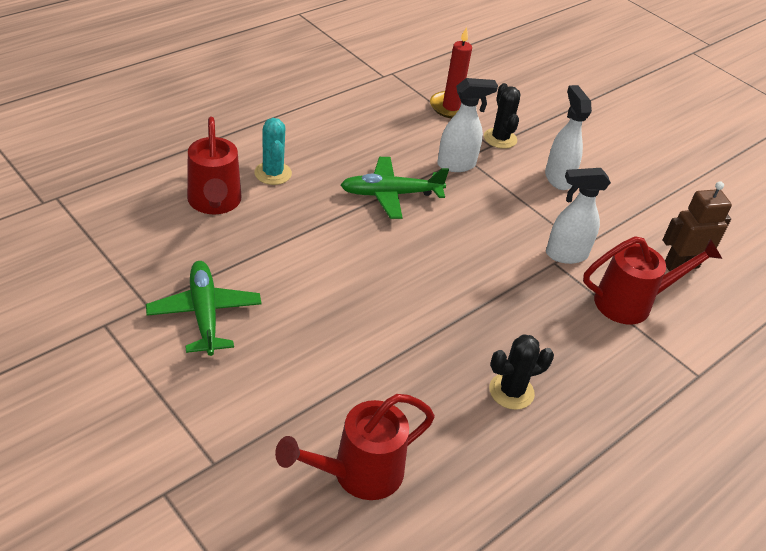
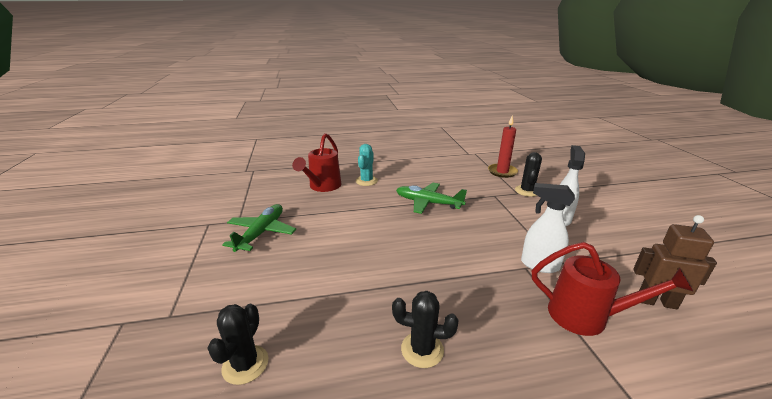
camera: 35 degrees right, 15 degrees down
red watering can [275,394,435,500] -> black cactus [207,304,268,385]
white spray bottle [437,78,498,172] -> none

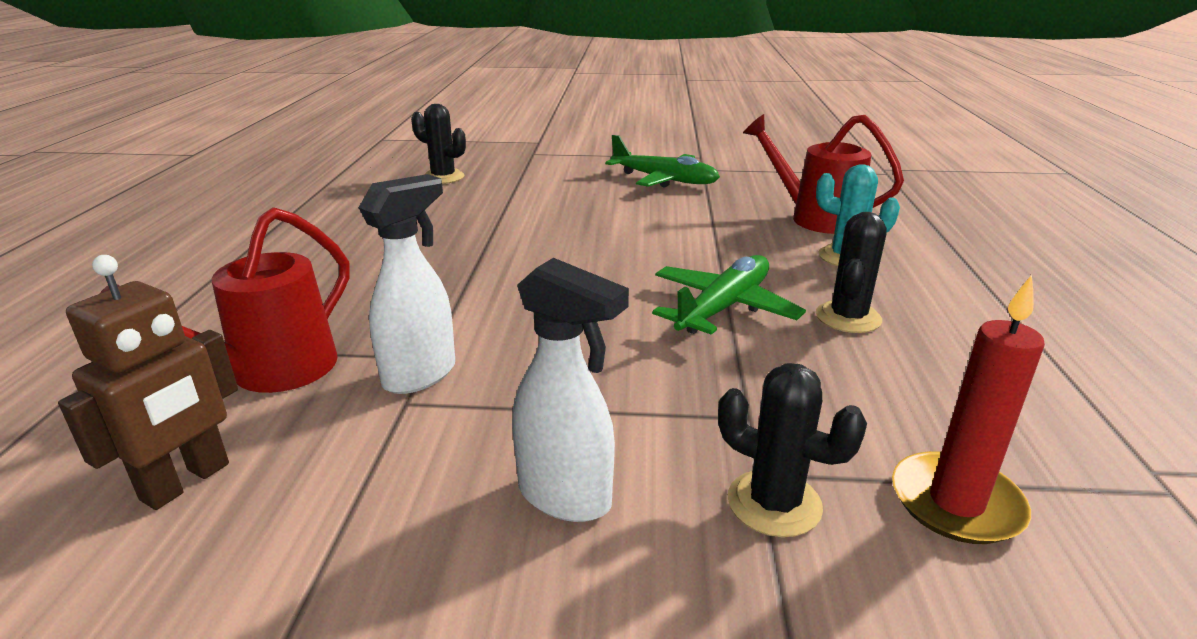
camera: 105 degrees right, 0 degrees up
black cactus [392,291,458,368] -> black cactus moved to [816,212,887,333]

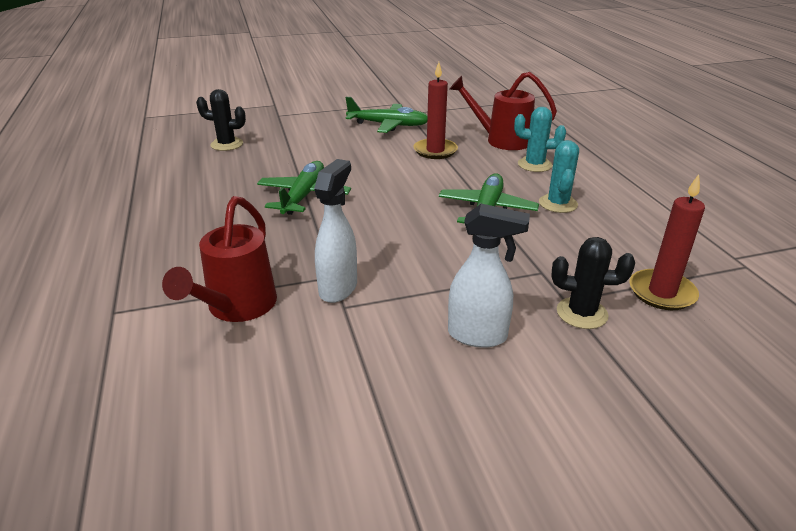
camera: 20 degrees left, 5 degrees up
brown robot [58,255,238,510] -> none
black cactus [816,212,887,333] -> turquoise cactus [539,140,579,213]
none -> green plane [257,161,351,215]
none -> red candle [413,62,458,159]

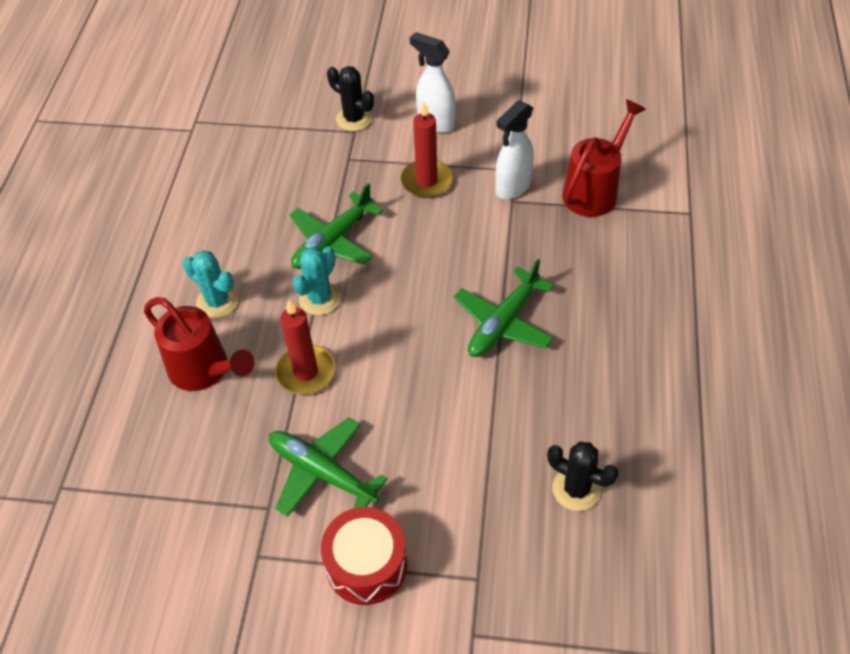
camera: 155 degrees left, 20 degrees up
turquoise cactus [539,140,579,213] -> turquoise cactus moved to [293,246,341,315]
red candle [629,174,705,310] -> red candle moved to [400,102,453,198]
none -> red drum [321,507,407,605]

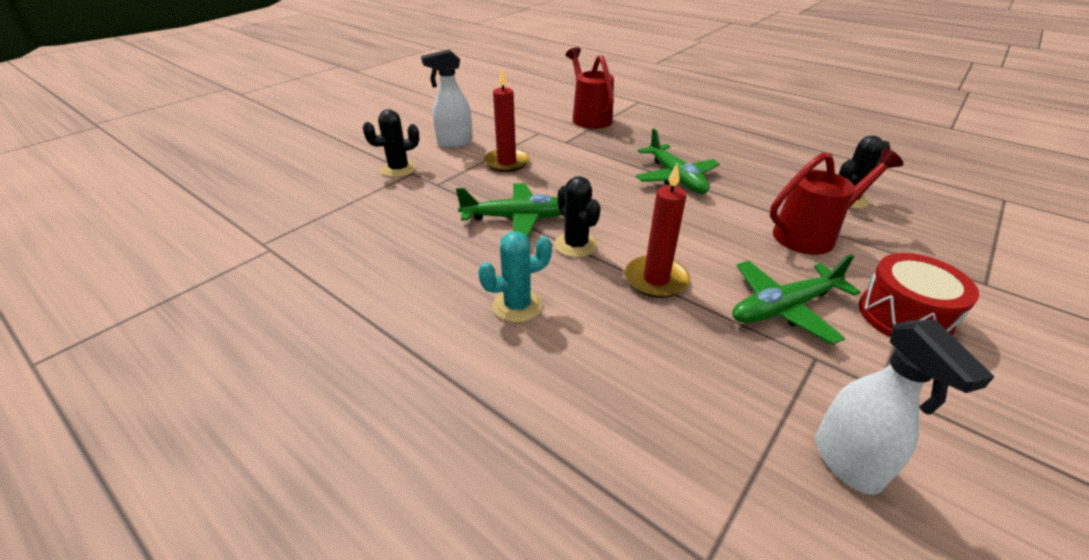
camera: 60 degrees left, 15 degrees down
red watering can [144,297,255,391] -> red watering can moved to [770,148,903,255]
green plane [290,183,383,269] -> green plane turned 75 degrees counterclockwise [456,183,562,237]
turquoise cactus [293,246,341,315] -> black cactus [554,176,601,258]
white spray bottle [495,100,534,199] -> white spray bottle moved to [815,320,995,495]

